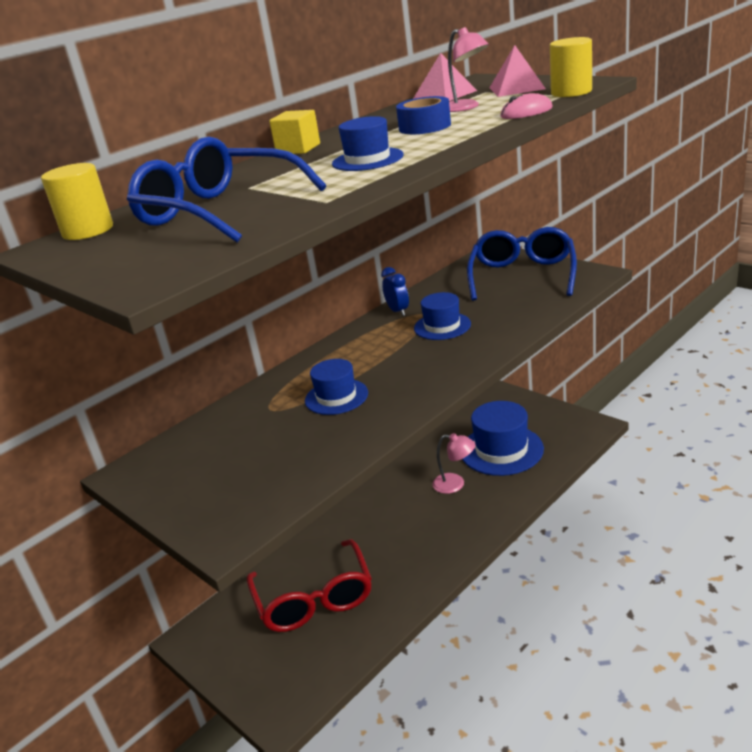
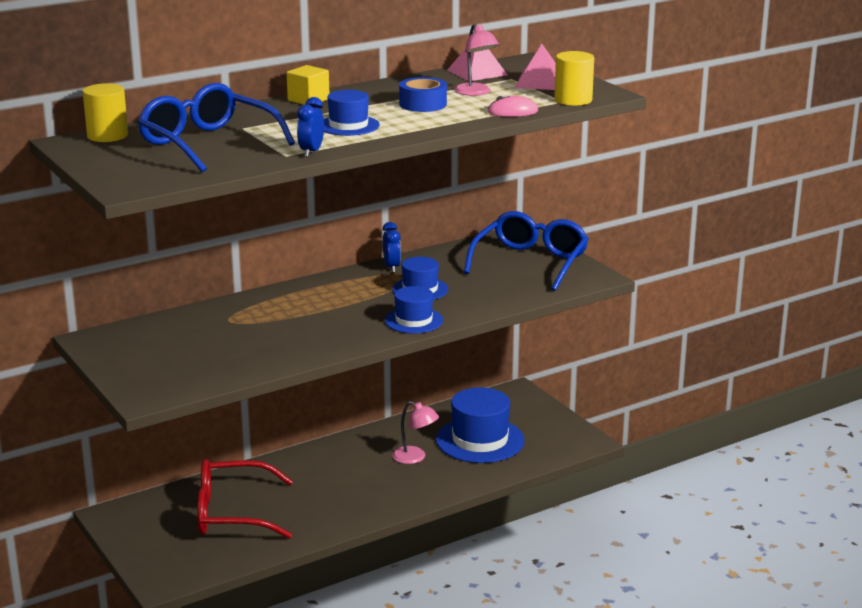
camera: 10 degrees right, 5 degrees down
red glasses [247,539,372,632] -> red glasses turned 90 degrees clockwise [197,459,293,539]
blue hat [305,359,368,415] -> blue hat moved to [385,286,443,334]
none -> blue clock [297,97,324,157]

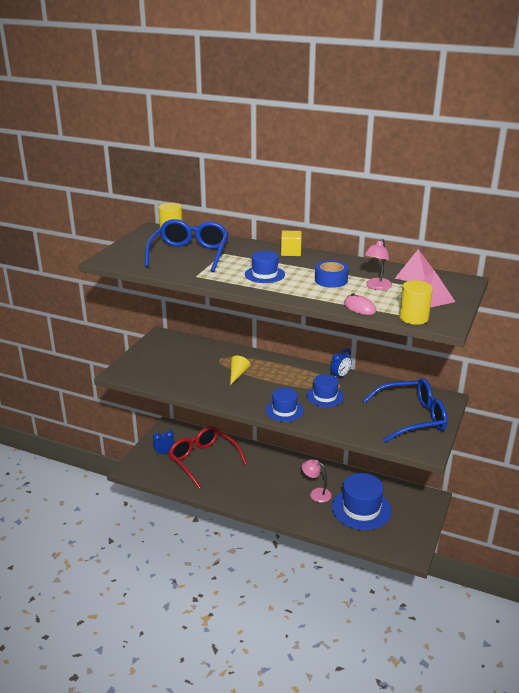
camera: 55 degrees right, 5 degrees up
blue clock [297,97,324,157] -> blue clock moved to [153,430,175,455]
pink lamp [392,401,439,464] -> pink lamp turned 120 degrees clockwise [302,459,332,503]
none -> yellow cone [230,355,250,385]

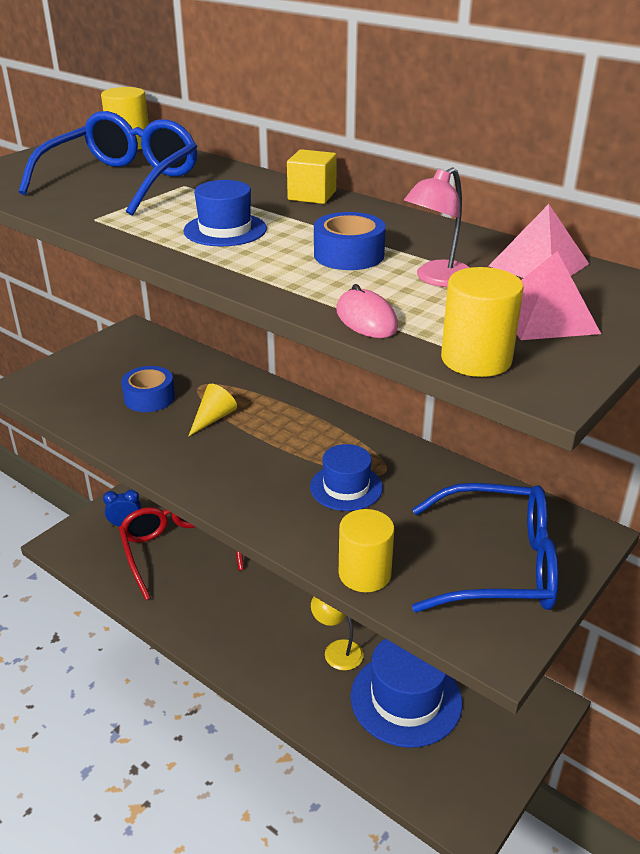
camera: 15 degrees right, 5 degrees up
blue hat [265,388,304,422] -> none
pink lamp [302,459,332,503] -> yellow lamp [311,597,364,670]
blue clock [331,348,352,378] -> none
none -> blue tape [121,366,175,412]
none -> yellow cylinder [339,509,394,592]

